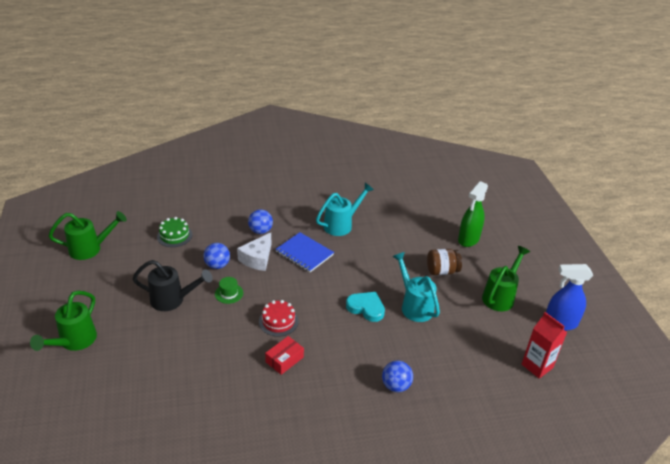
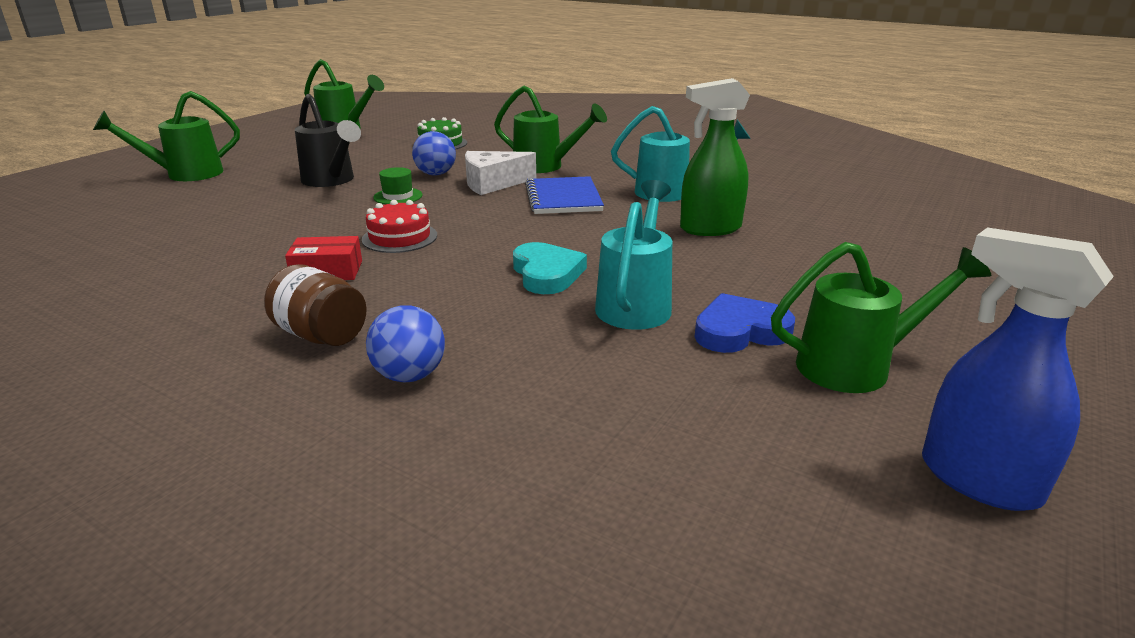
camera: 45 degrees right, 10 degrees down
blue ball [248,209,273,234] -> green watering can [494,86,607,173]
brown jar [427,249,462,275] -> brown jar moved to [264,264,367,346]
green spray bottle [458,181,488,247] -> green spray bottle moved to [680,78,750,236]
red carton [522,312,567,379] -> none
none -> blue heart [694,293,795,353]

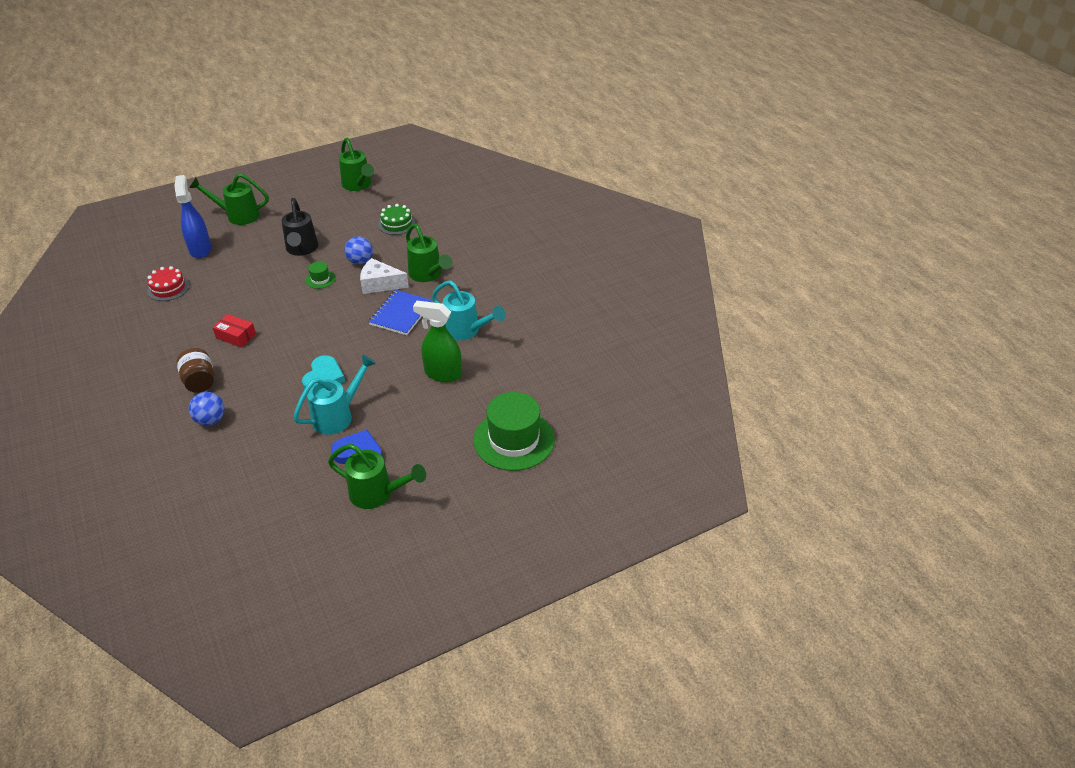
camera: 30 degrees right, 15 degrees up
red cake [362,200,437,253] -> red cake moved to [147,266,189,301]
blue spray bottle [922,227,1114,511] -> blue spray bottle moved to [174,175,211,258]
none -> green hat [473,392,555,471]

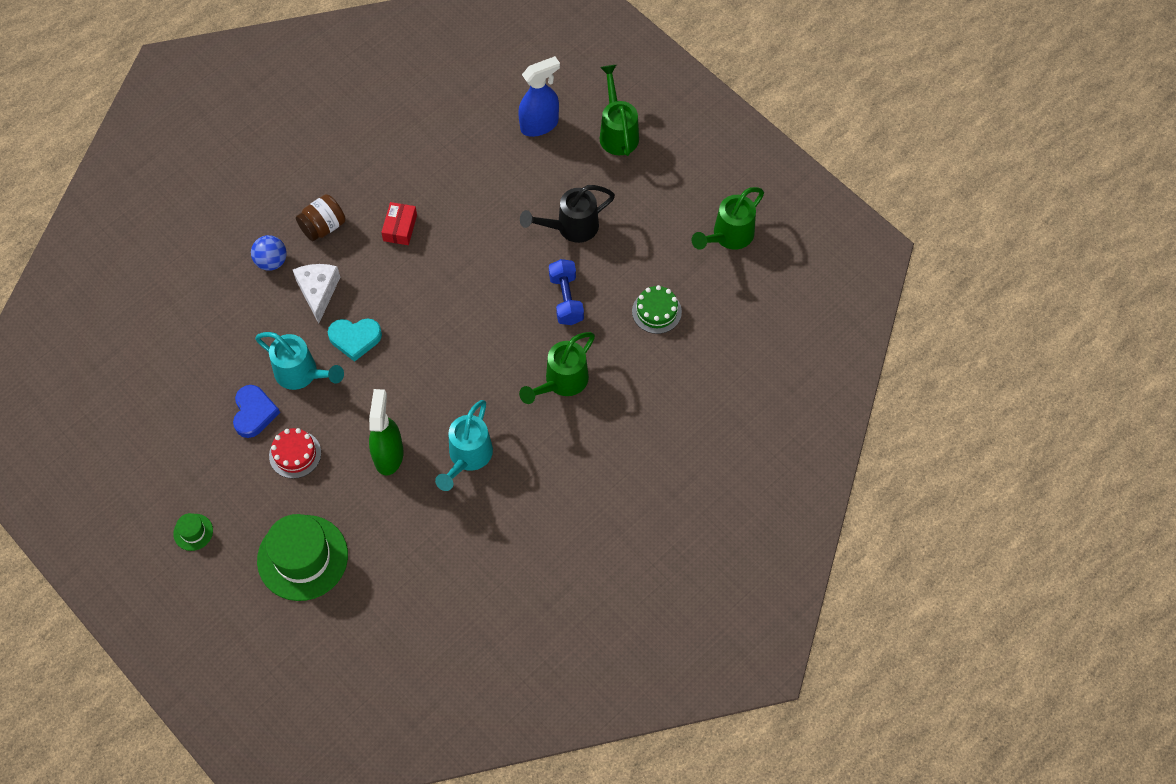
camera: 75 degrees right, 20 degrees up
red cake [147,266,189,301] -> red cake moved to [269,428,321,479]
green hat [305,261,335,289] -> green hat moved to [173,513,213,551]
green watering can [328,444,426,509] -> none
blue ball [344,236,373,265] -> blue dumbbell [549,259,584,325]
white cheese [360,258,409,294] -> white cheese moved to [293,264,340,324]
blue notebook [368,290,433,335] -> none

